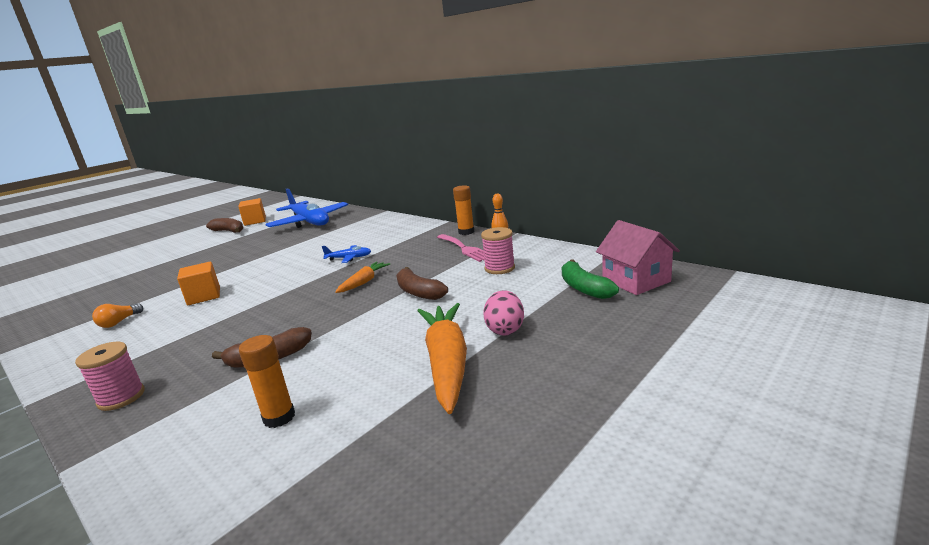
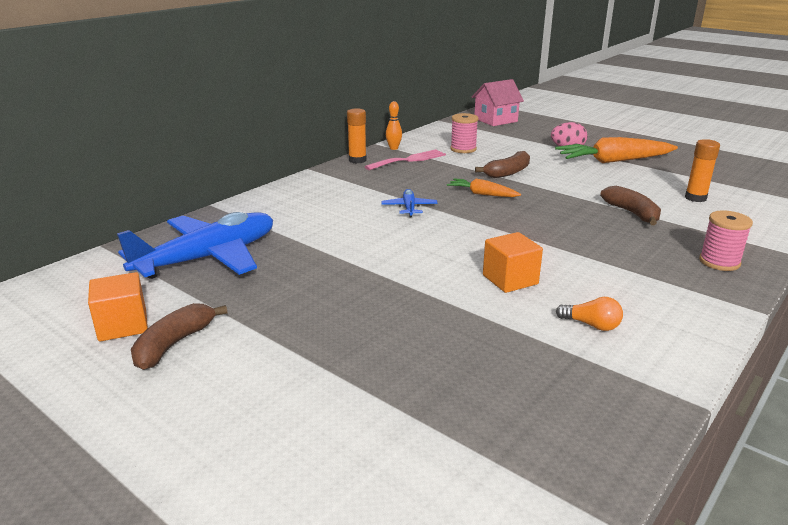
camera: 95 degrees left, 5 degrees up
green banana [562,260,619,299] -> none

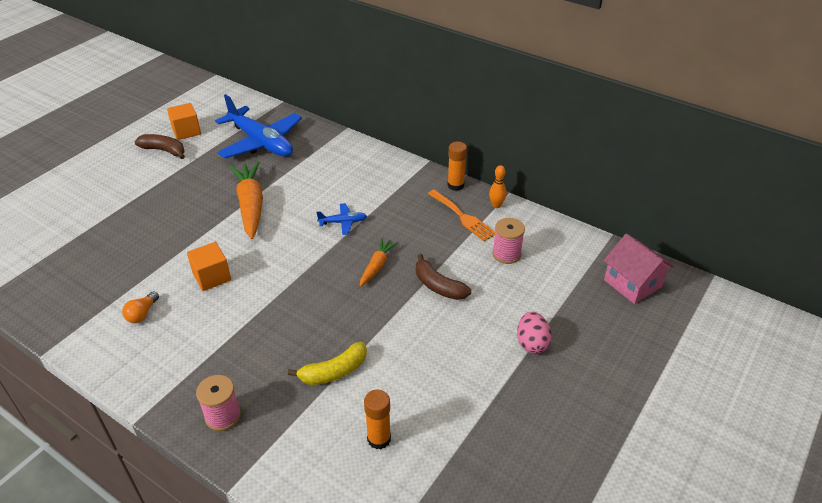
camera: 85 degrees right, 15 degrees up
pink fork [364,149,446,170] -> orange fork [428,190,495,241]
orange carrot [555,137,678,163] -> orange carrot moved to [230,161,263,239]
brown banana [600,186,661,225] -> yellow banana [288,342,367,385]

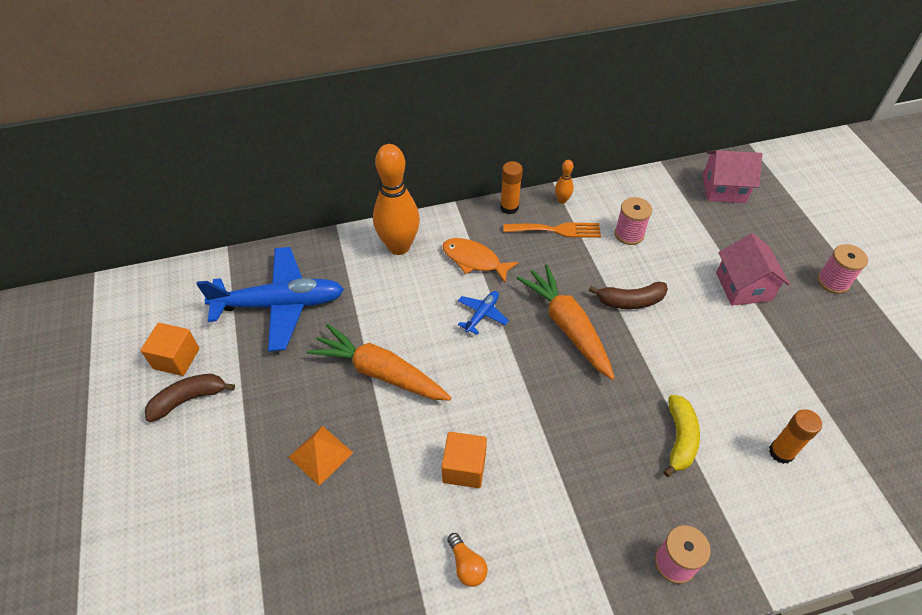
camera: 50 degrees left, 10 degrees up
orange carrot [360,238,398,287] -> orange carrot [517,264,615,380], size x1.84
pink egg [517,312,552,354] -> pink house [716,233,790,306]
none -> orange pyramid [288,426,353,486]
none -> orange bowling pin [373,144,420,255]
none -> orange fish [442,238,519,283]
none -> pink spool [818,244,868,294]

